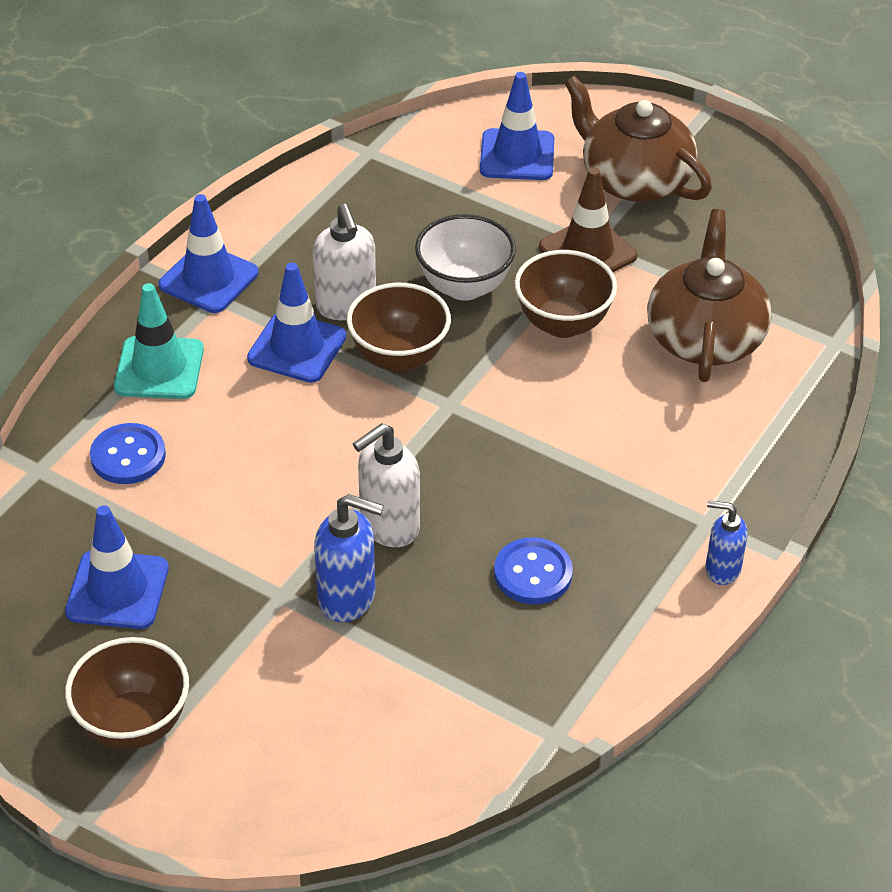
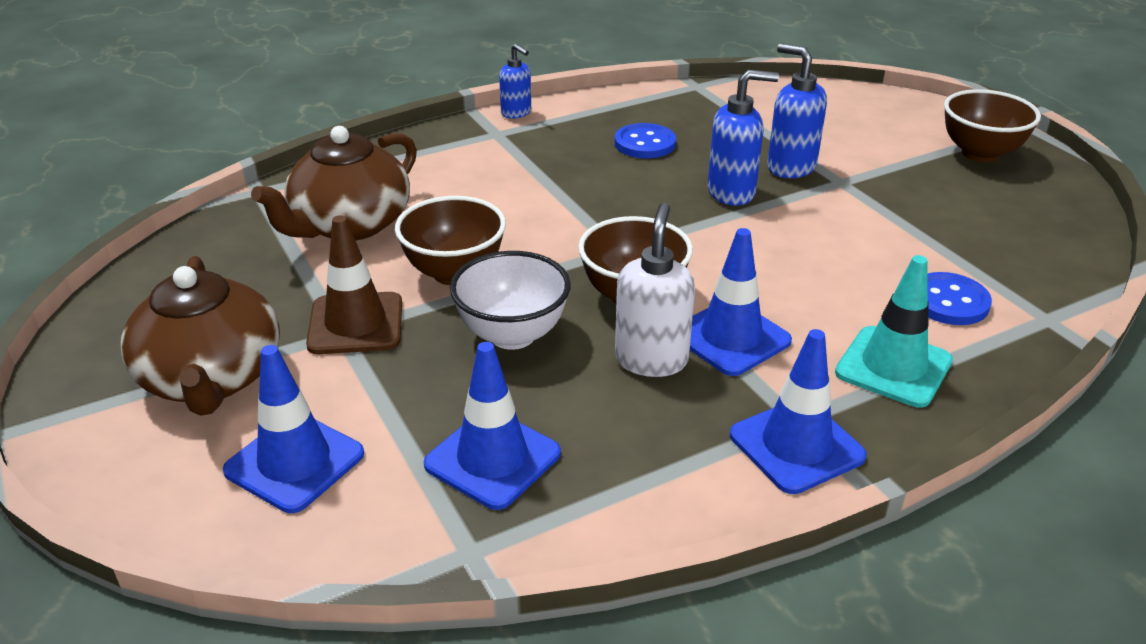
camera: 150 degrees left, 10 degrees down
blue traffic cone [65,505,169,629] -> blue traffic cone moved to [424,342,561,510]
white soap dispenser [353,423,420,547] -> blue soap dispenser [708,70,779,206]

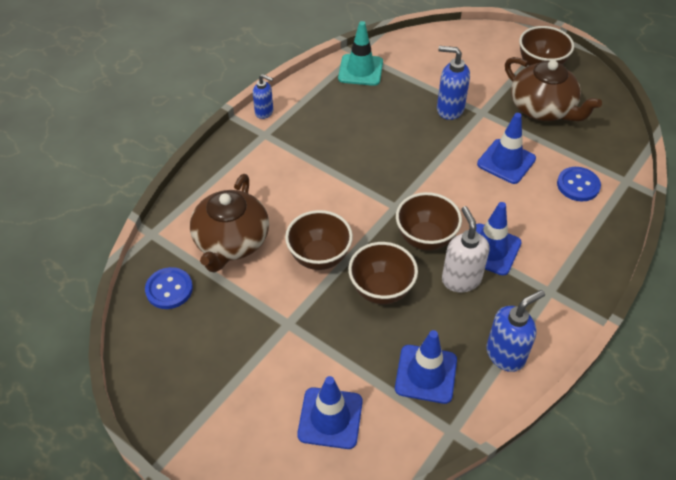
camera: 25 degrees left, 15 degrees up
brown teapot [120,256,280,416] -> brown teapot moved to [505,57,602,122]
brown traffic cone [306,215,402,354] -> none
white bowl [450,251,571,350] -> brown bowl [348,242,418,304]
blue button [615,123,676,158] -> blue button moved to [145,267,193,309]
blue soap dispenser [708,70,779,206] -> blue soap dispenser moved to [486,290,545,372]
blue traffic cone [730,329,867,494] -> blue traffic cone moved to [477,113,536,184]
turquoise traffic cone [835,255,953,408] -> turquoise traffic cone moved to [338,21,383,86]

